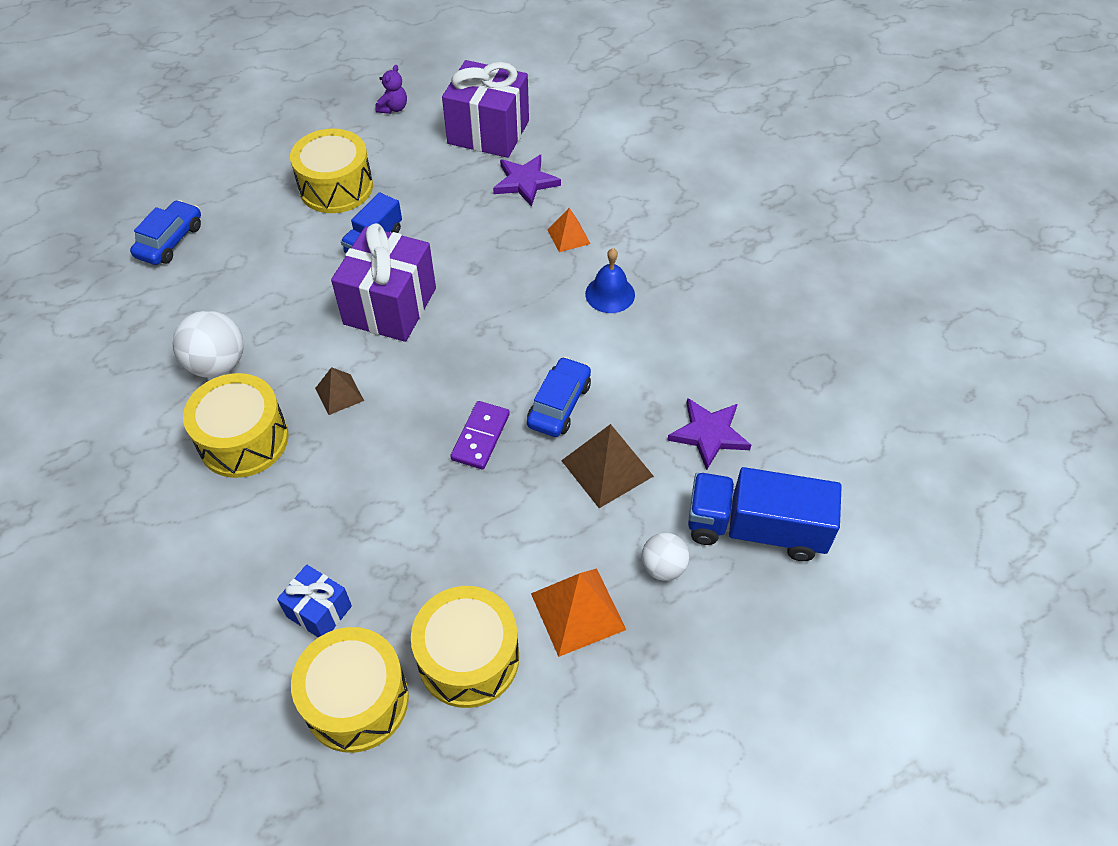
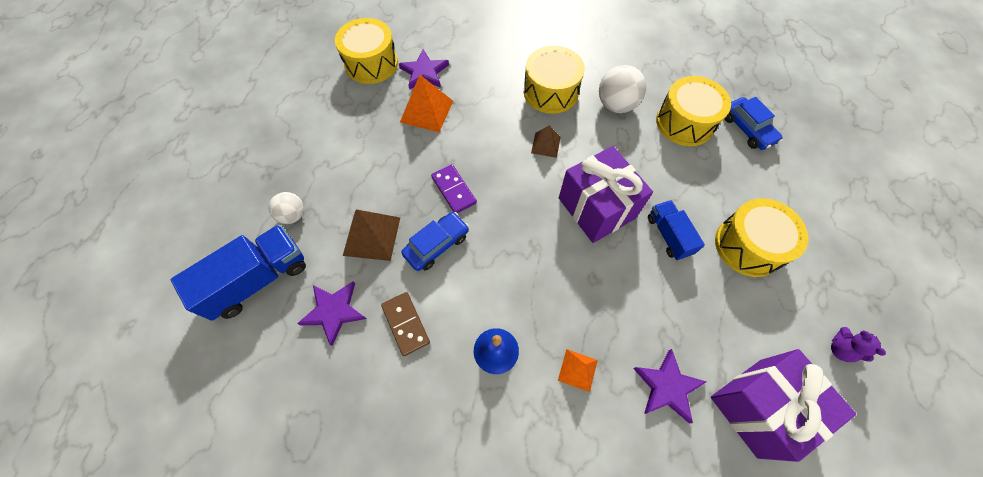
camera: 130 degrees right, 10 degrees up
blue gift [277,565,352,637] -> purple star [399,49,449,90]
yellow drum [411,586,519,708] -> yellow drum moved to [656,76,731,146]
blue car [527,357,591,437] -> blue car turned 105 degrees counterclockwise [401,212,469,271]
orange pyramid [531,568,626,657] -> orange pyramid moved to [400,75,453,132]
none -> brown domino [381,292,430,356]

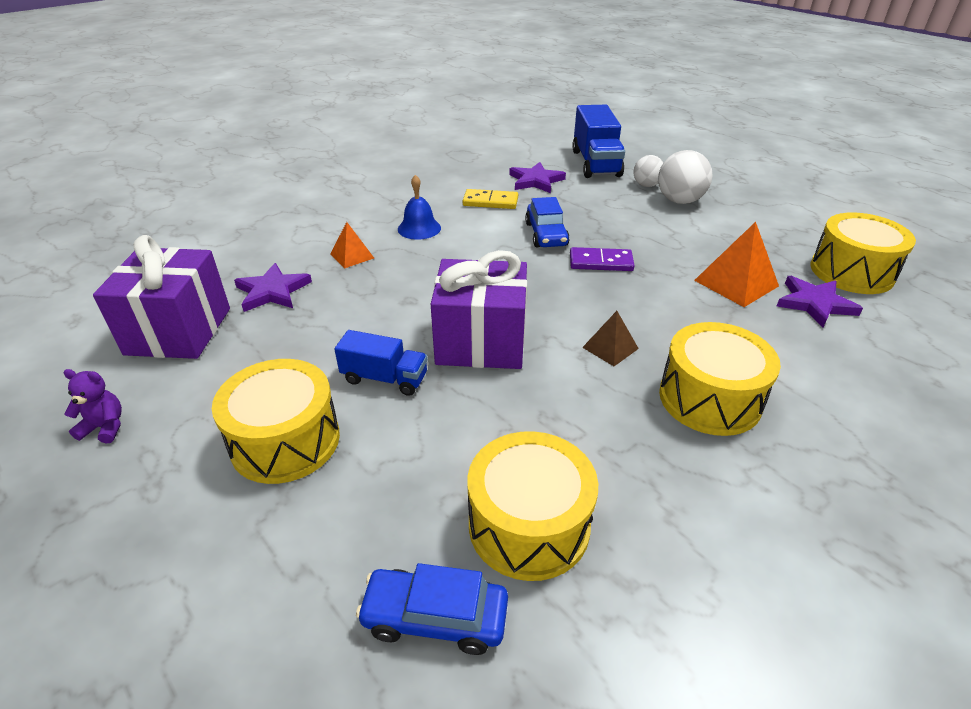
camera: 125 degrees right, 25 degrees down
brown pyramid [343,209,400,261] -> none
brown domino [381,292,430,356] -> yellow domino [463,189,518,209]
white ball [599,65,646,113] -> white ball moved to [658,150,712,204]

